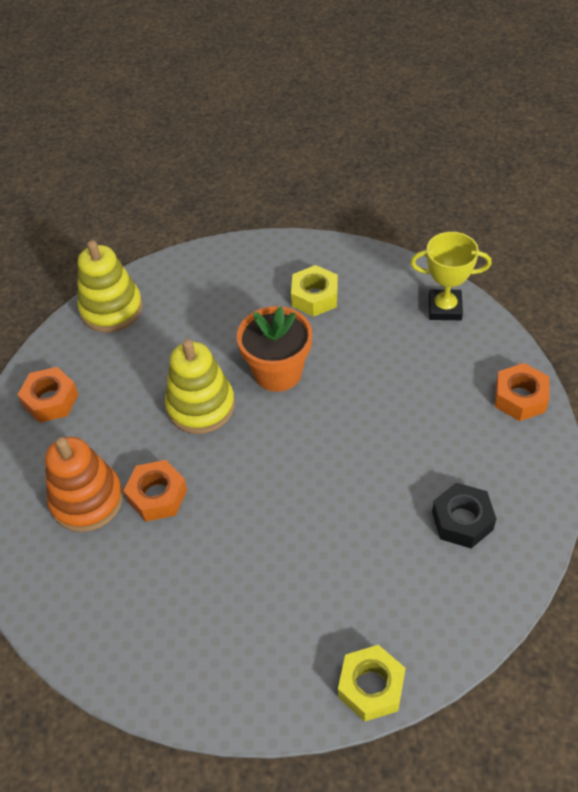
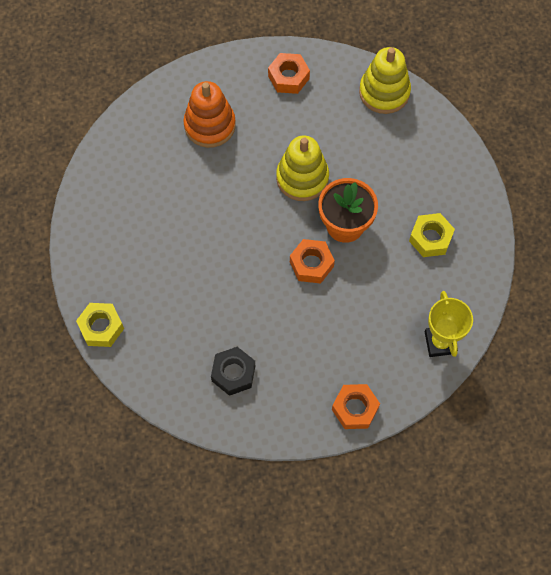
camera: 75 degrees right, 15 degrees up
orange nut [124,460,187,522] -> orange nut moved to [290,239,335,283]

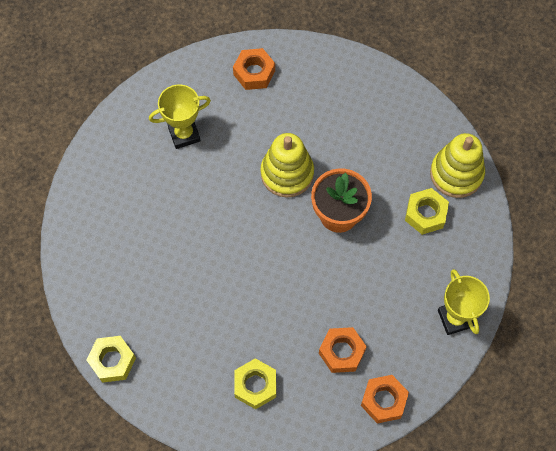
camera: 10 degrees left, 0 degrees up
orange stacking toy [183,81,236,148] -> yellow trophy [149,85,211,149]
black nut [211,347,255,396] -> yellow nut [234,358,276,409]
orange nut [290,239,335,283] -> orange nut moved to [319,327,367,373]
yellow stacking toy [359,47,411,114] -> yellow stacking toy moved to [430,133,485,198]

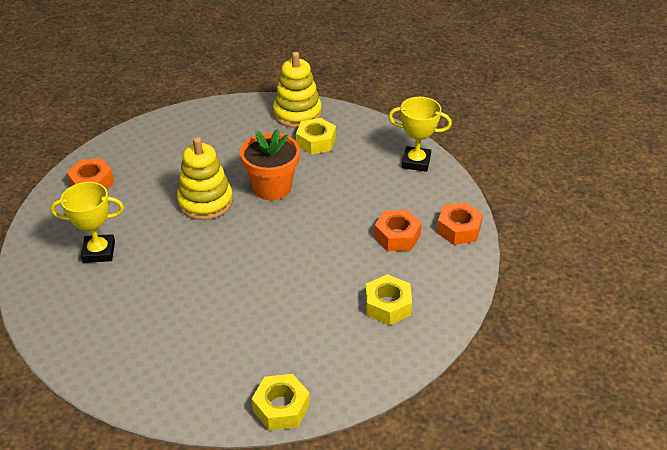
camera: 60 degrees left, 25 degrees down
yellow trophy [149,85,211,149] -> yellow trophy turned 75 degrees clockwise [51,182,124,263]

